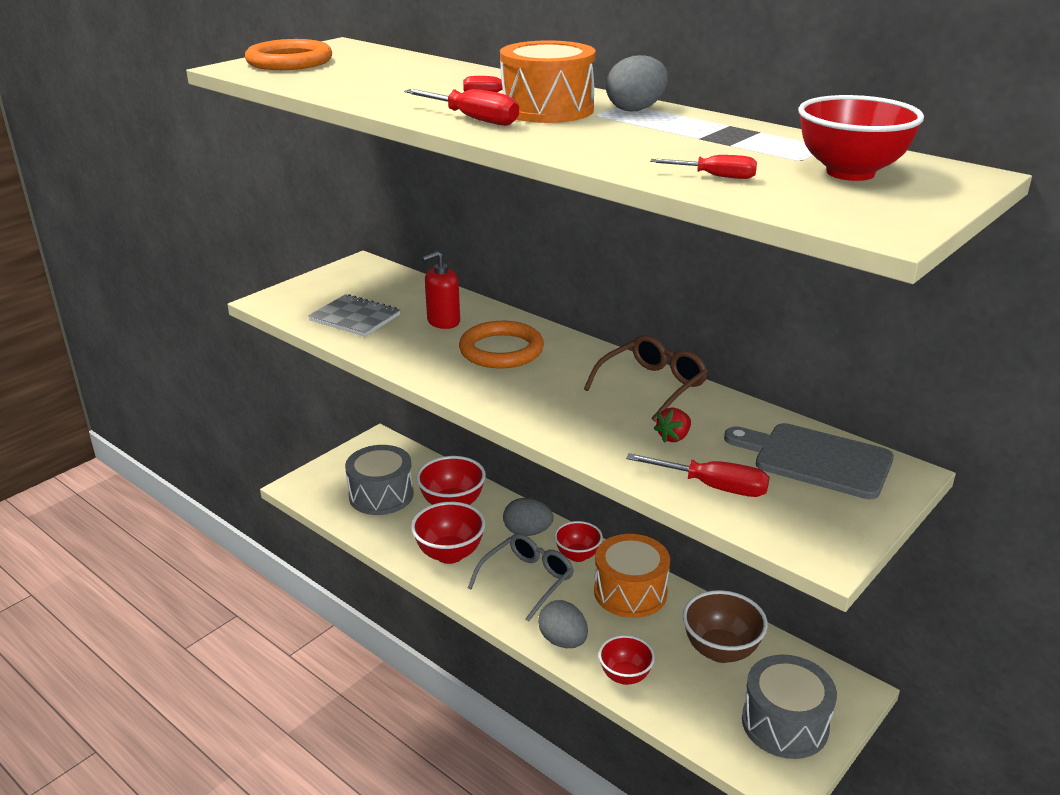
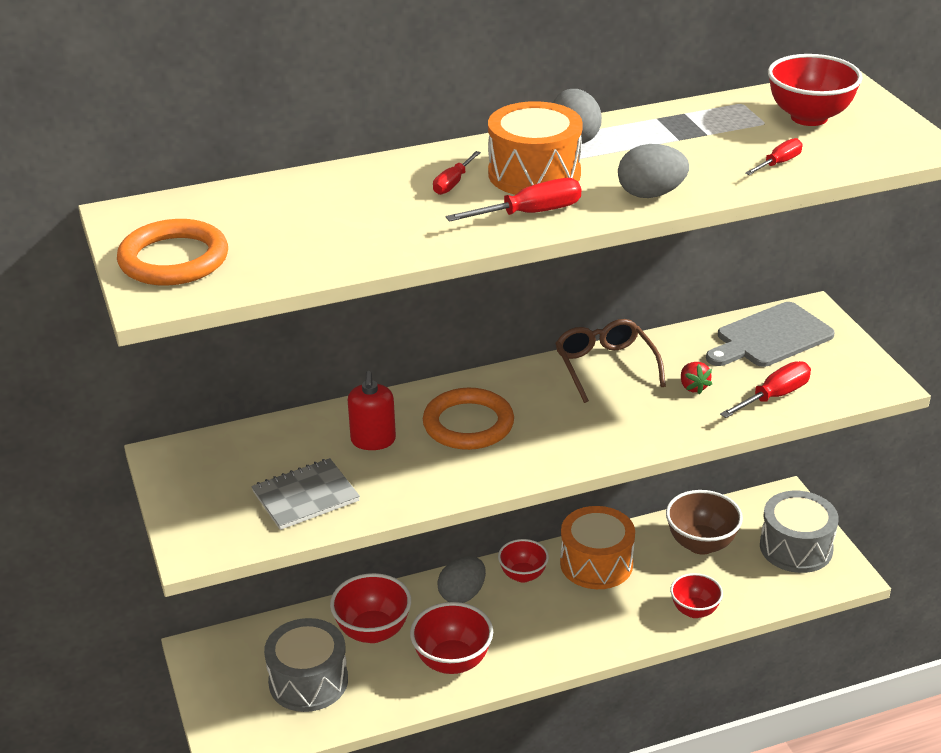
camera: 60 degrees left, 5 degrees up
grey glasses [468,533,574,622] -> none
grey egg [538,600,588,648] -> grey egg moved to [618,144,689,198]

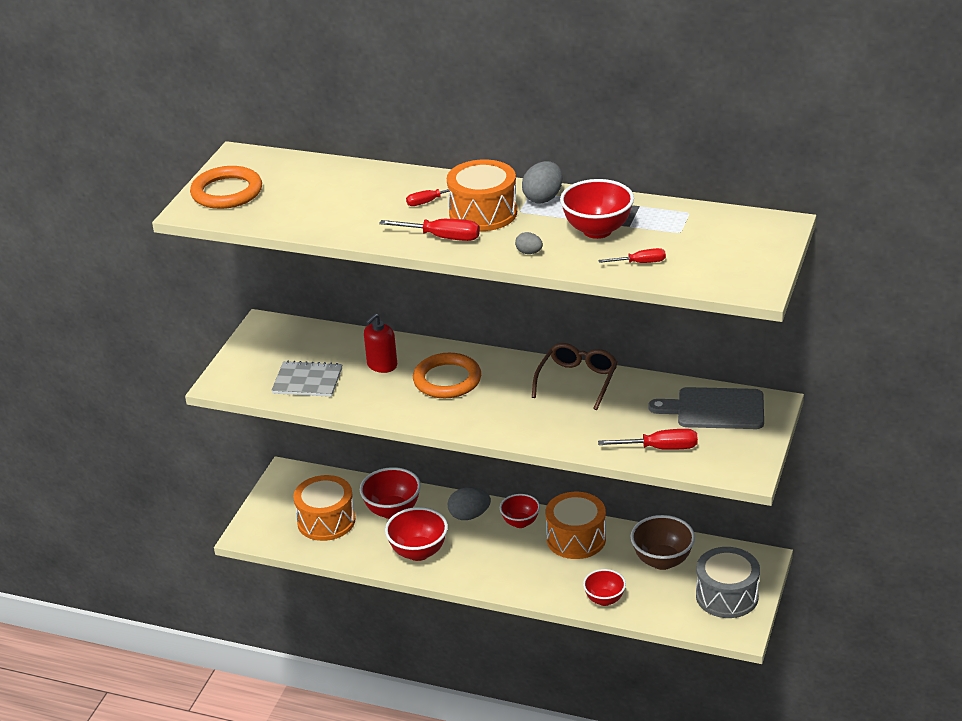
camera: 40 degrees right, 0 degrees up
grey drum [264,618,348,712] -> orange drum [293,475,355,541]
grey egg [618,144,689,198] -> grey egg [515,232,543,254], size x0.55
red strawberry [681,362,712,395] -> none
red bowl [768,54,863,126] -> red bowl moved to [560,179,634,239]

